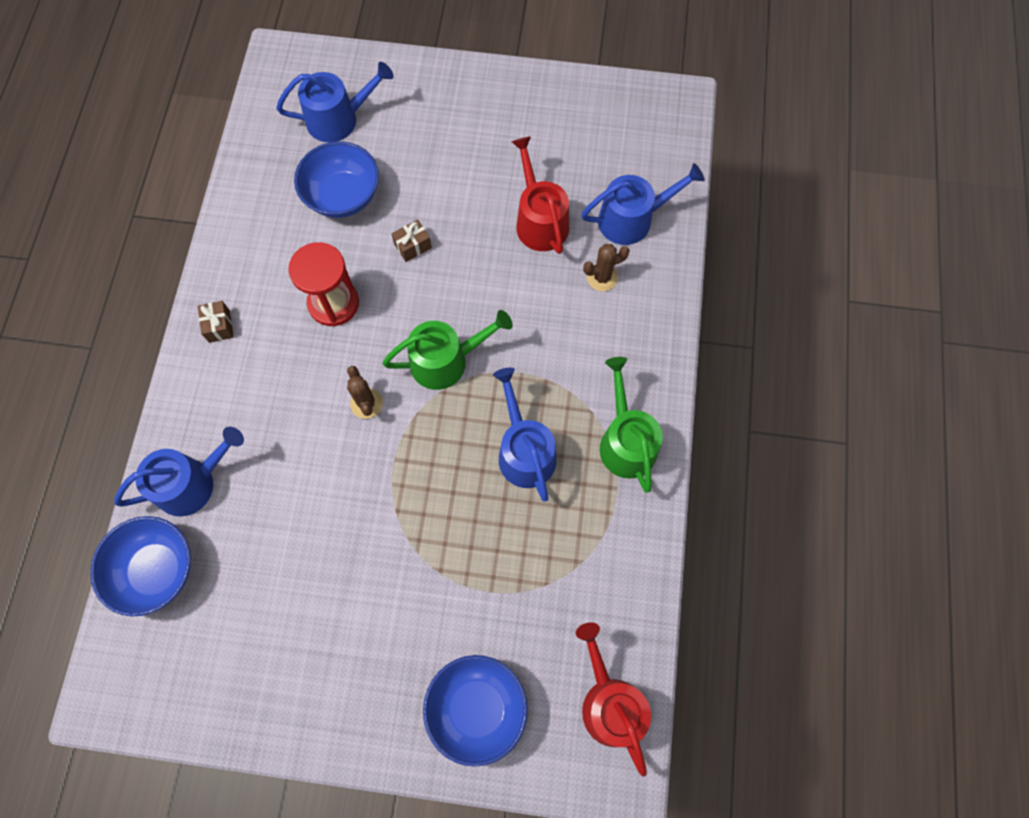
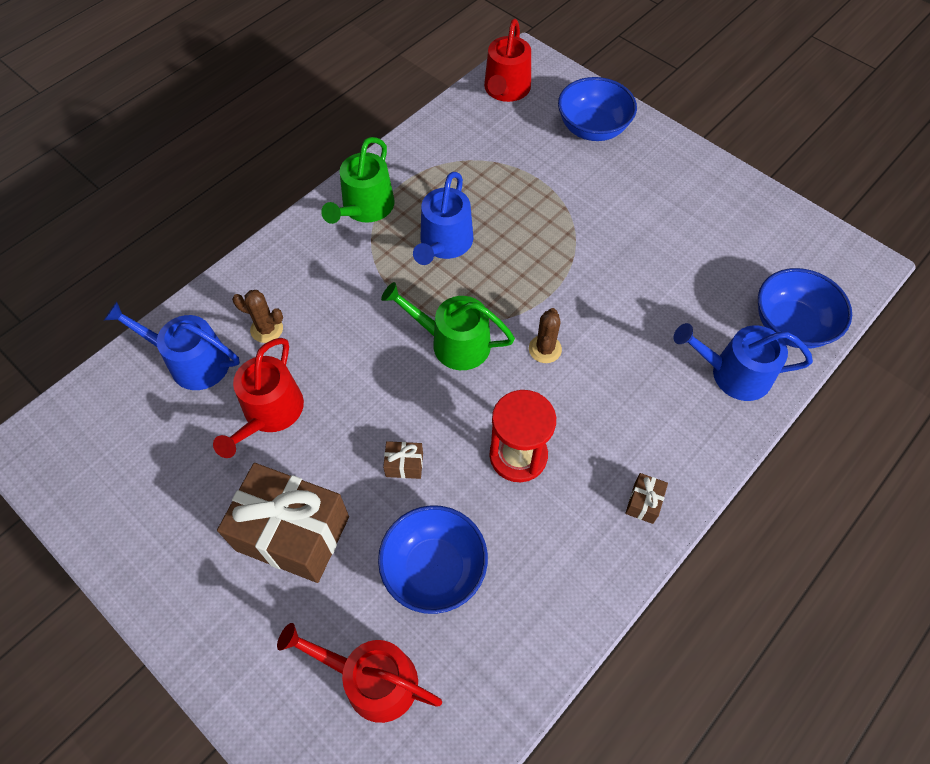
camera: 145 degrees left, 10 degrees down
blue watering can [276,62,394,142] -> red watering can [277,623,442,723]
none -> brown gift [217,463,349,583]

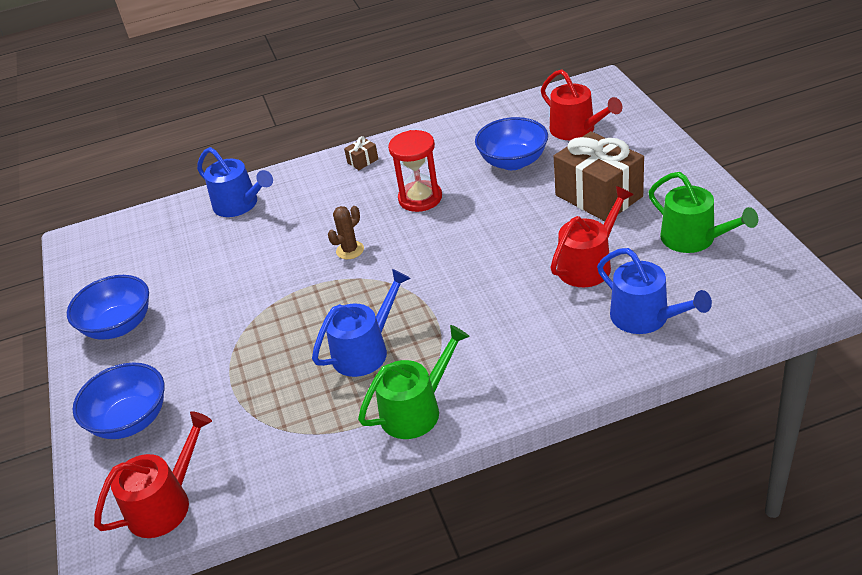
camera: 145 degrees left, 20 degrees down
brown cactus [232,290,283,343] -> none
green watering can [381,282,515,370] -> green watering can moved to [649,172,758,253]
brown gift [383,441,423,479] -> none
blue bowl [758,268,852,349] -> blue bowl moved to [67,275,149,340]

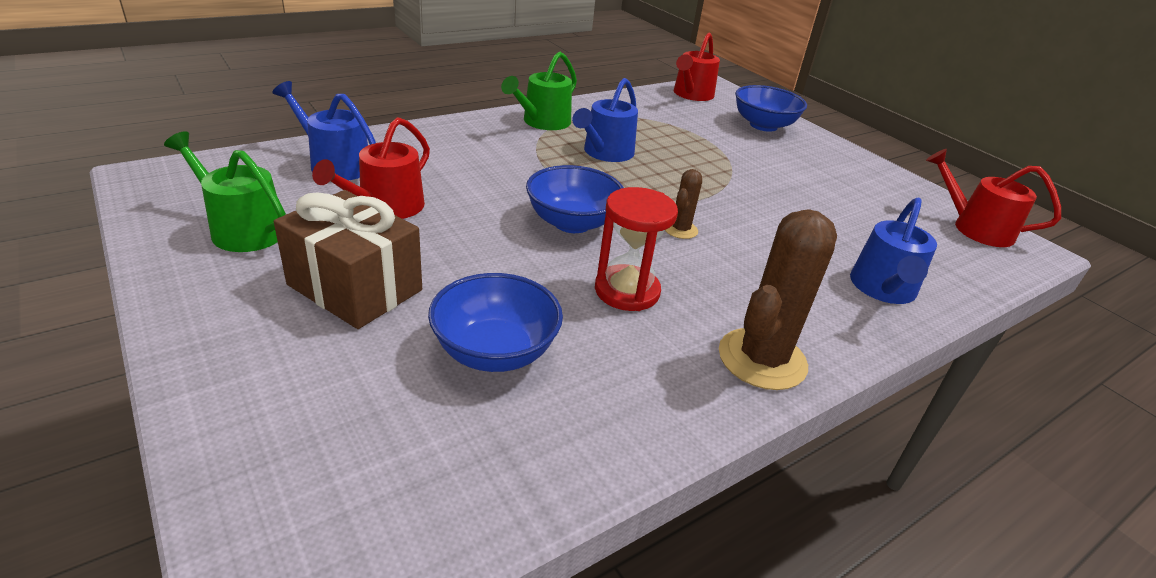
camera: 155 degrees right, 5 degrees down
blue bowl [67,275,149,340] -> blue bowl moved to [526,165,624,233]
blue watering can [197,147,273,217] -> blue watering can turned 90 degrees counterclockwise [850,198,937,304]
brown gift [344,136,378,170] -> brown cactus [719,209,837,390]
red watering can [541,69,622,140] -> red watering can moved to [926,149,1061,247]

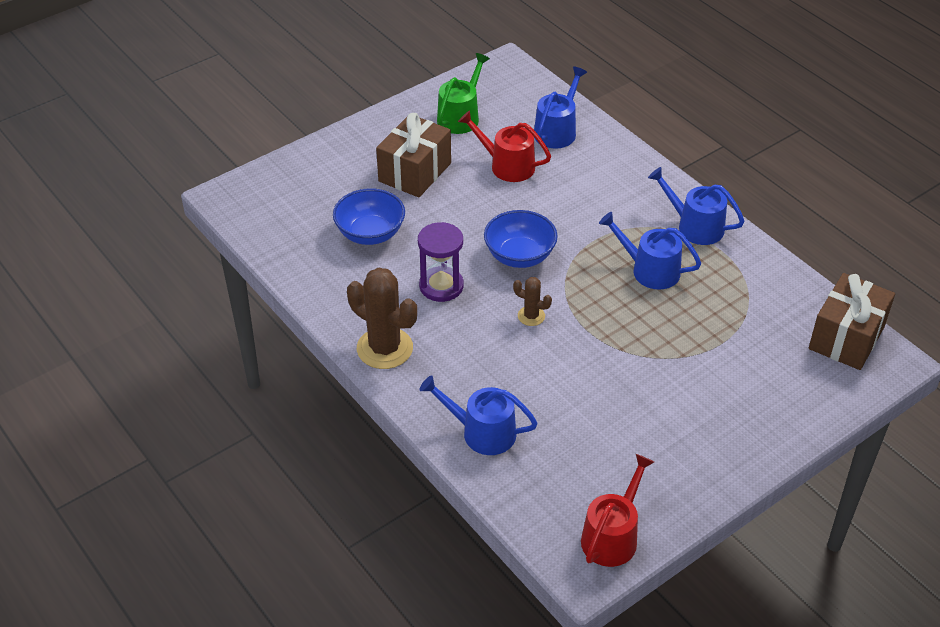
camera: 90 degrees right, 10 degrees up
green watering can [501,51,577,130] -> blue watering can [648,167,745,245]
red hourglass [595,187,678,311] -> purple hourglass [418,222,464,302]
red watering can [674,33,720,101] -> brown gift [809,273,895,370]
blue bowl [735,85,807,132] -> none

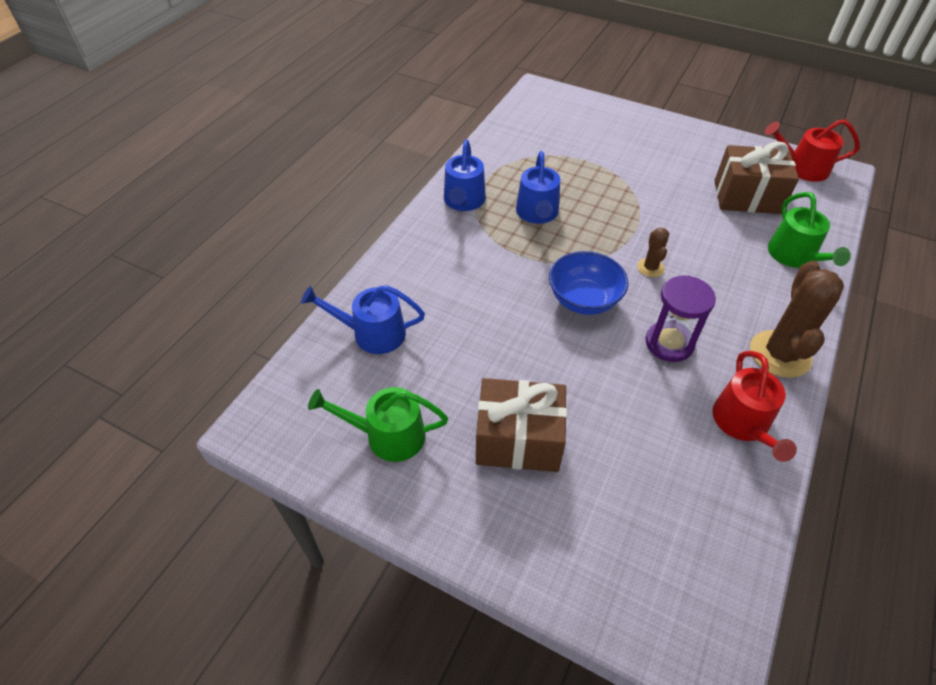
camera: 115 degrees left, 5 degrees up
blue bowl [333,188,405,245] -> none
blue watering can [419,375,538,455] -> green watering can [768,192,851,268]
red watering can [458,110,551,182] -> red watering can moved to [712,351,797,462]
brown gift [809,273,895,370] -> brown gift moved to [715,141,799,214]

